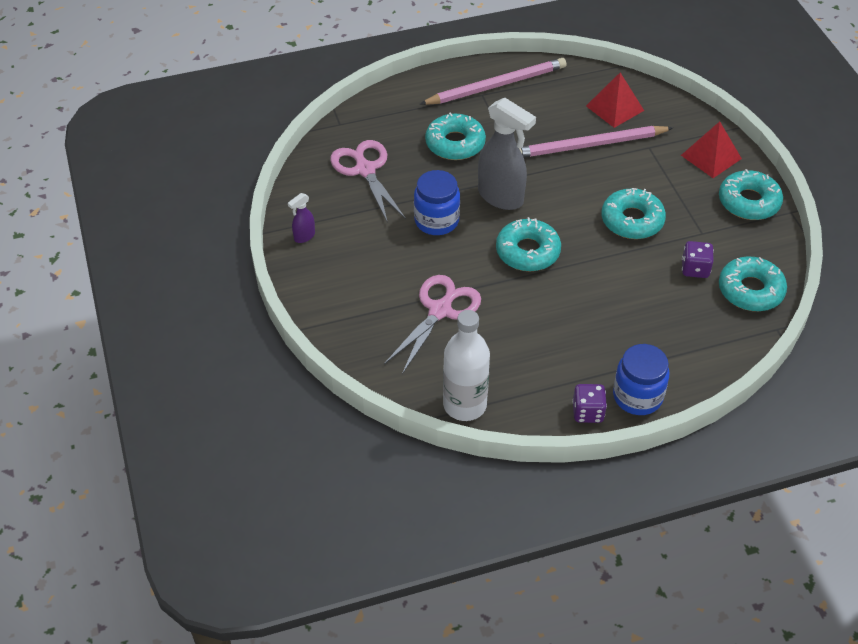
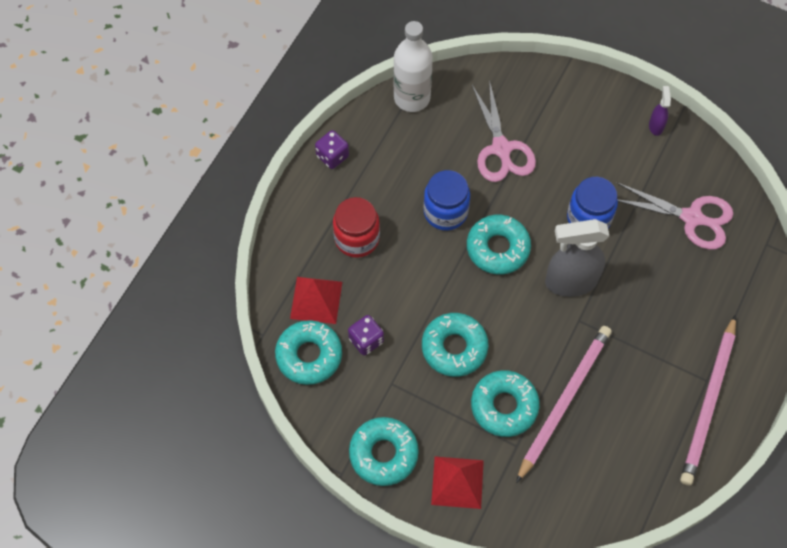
camera: 135 degrees right, 15 degrees up
turquoise donut [425,112,486,160] -> turquoise donut moved to [471,370,540,437]
red pyramid [586,72,644,128] -> red pyramid moved to [290,277,342,324]
blue jar [613,344,670,415] -> blue jar moved to [423,170,470,231]
none -> red jar [333,197,380,258]

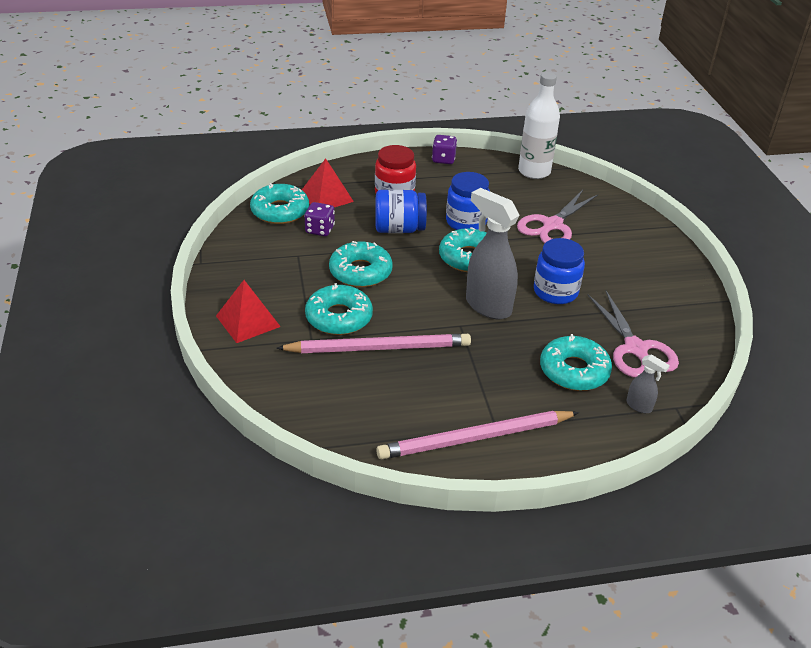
camera: 50 degrees right, 25 degrees down
turquoise donut [349,417,419,486] -> turquoise donut moved to [540,334,612,391]
purple spray bottle [649,86,671,136] -> none
none -> blue jar [375,189,427,233]
none -> grey spray bottle [626,354,670,413]

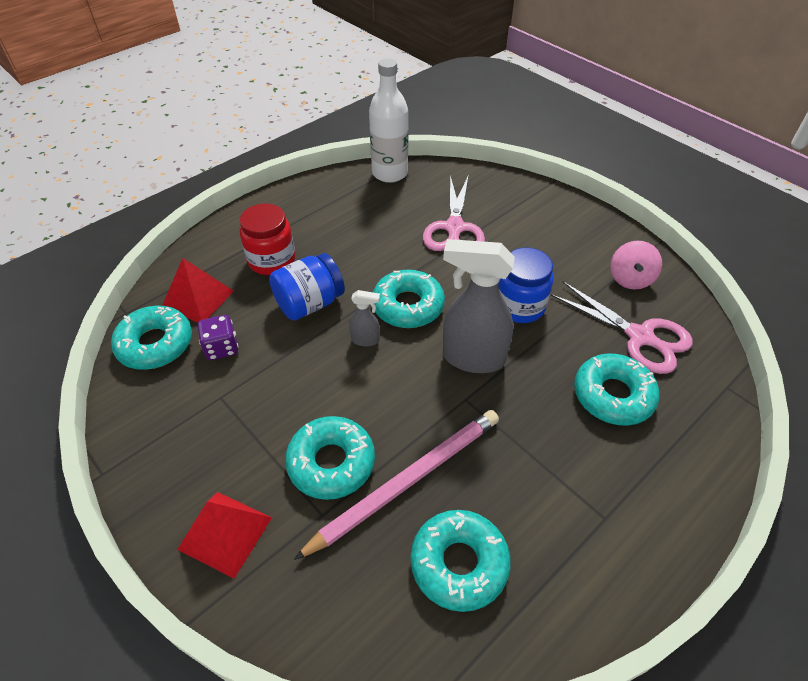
camera: 30 degrees left, 10 degrees up
turquoise donut [329,241,393,287] -> turquoise donut moved to [410,510,511,612]
pink pencil [376,411,579,459] -> none
purple dice [432,135,457,164] -> none
blue jar [446,172,490,230] -> none
grey spray bottle [626,354,670,413] -> grey spray bottle moved to [349,290,380,347]
none -> pink spinning top [611,241,662,290]

